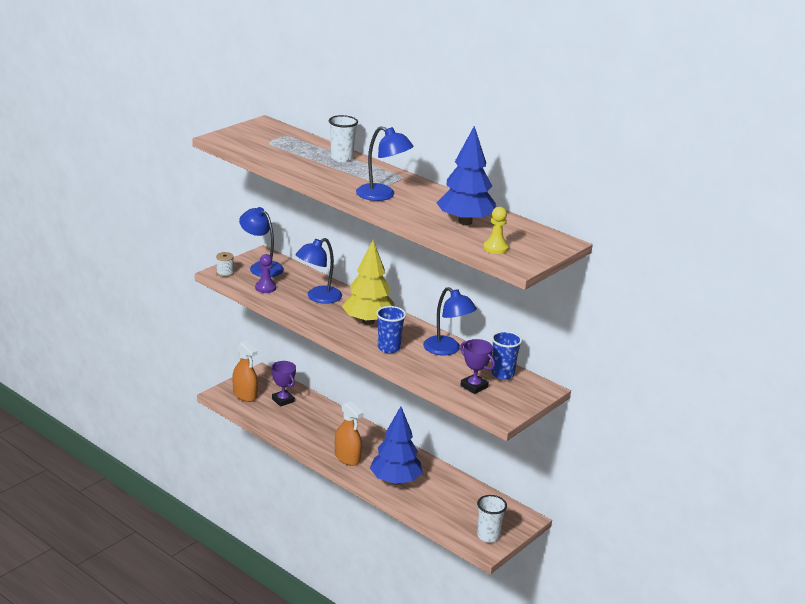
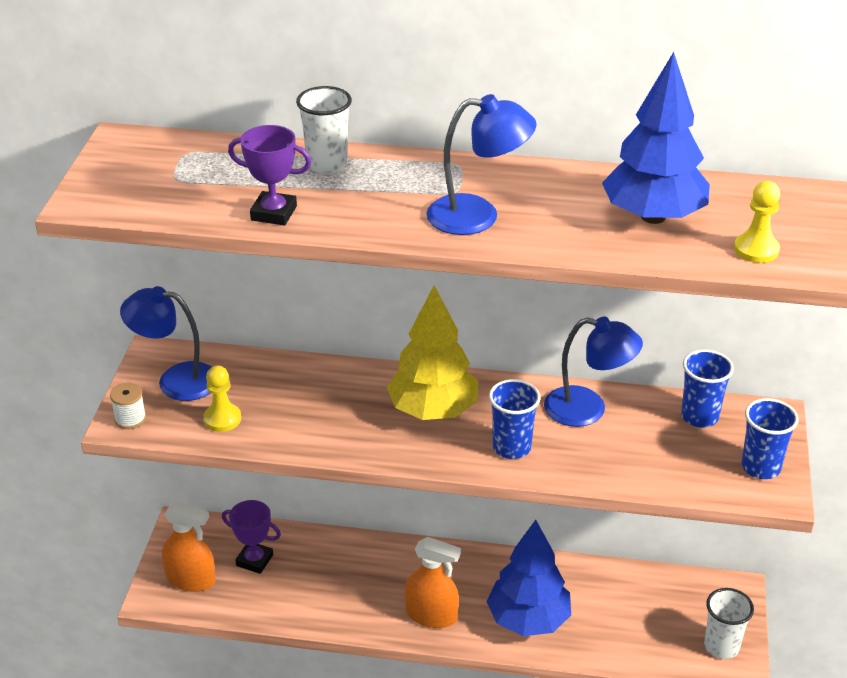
camera: 30 degrees left, 10 degrees up
purple pawn [255,254,276,293] -> yellow pawn [203,365,241,432]
blue lamp [296,238,342,304] -> none
purple trophy [460,339,495,394] -> purple trophy moved to [228,125,311,225]
none -> blue cup [742,398,799,479]

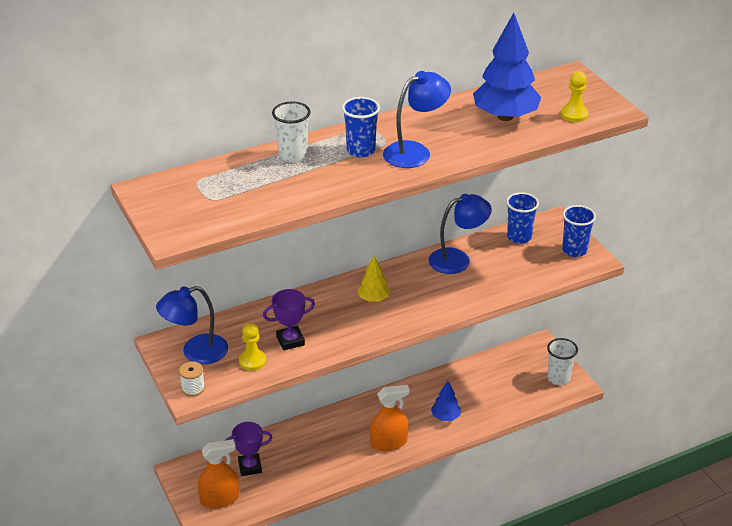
camera: 35 degrees left, 0 degrees up
purple trophy [228,125,311,225] -> purple trophy moved to [263,289,315,351]
yellow tree [386,285,478,420] -> yellow tree [357,256,390,302], size x0.51
blue tree [486,520,571,636] -> blue tree [431,381,461,421], size x0.51
blue cup [489,379,541,459] -> blue cup moved to [342,97,380,158]

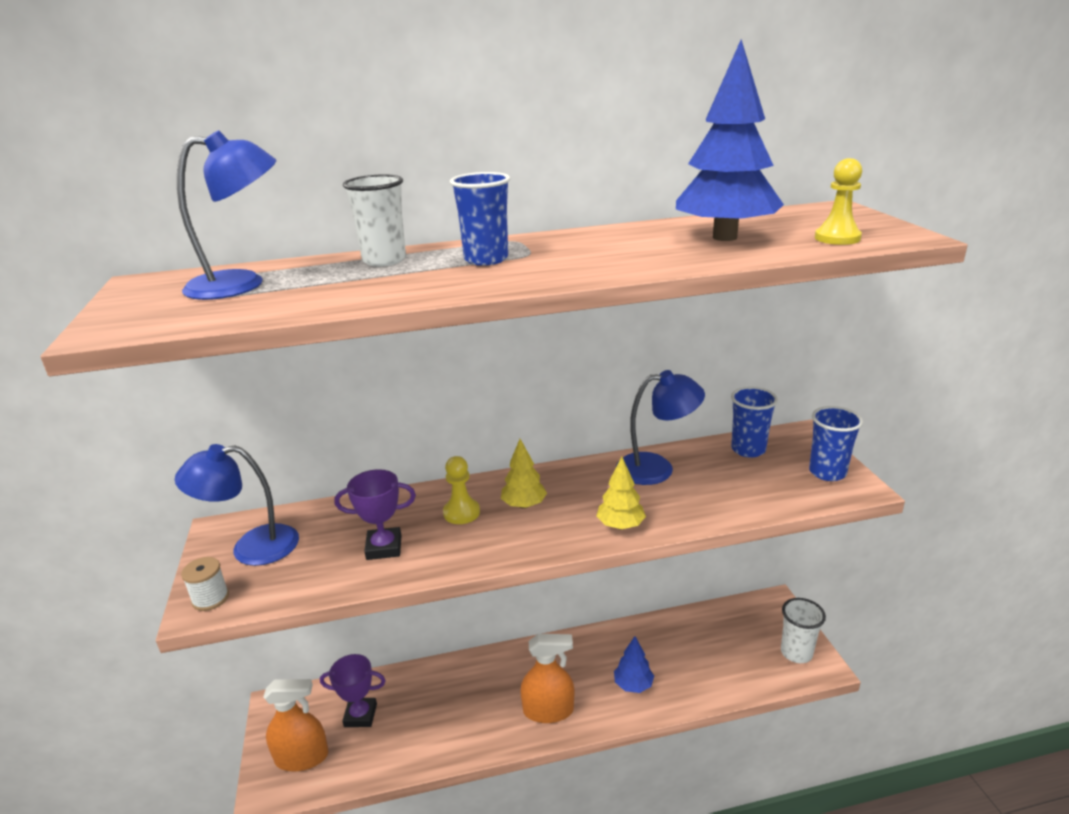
camera: 15 degrees right, 10 degrees down
yellow pawn [239,323,266,371] -> yellow pawn moved to [443,456,480,524]
blue lamp [383,71,451,168] -> blue lamp moved to [177,130,276,300]
none -> yellow tree [597,457,646,529]

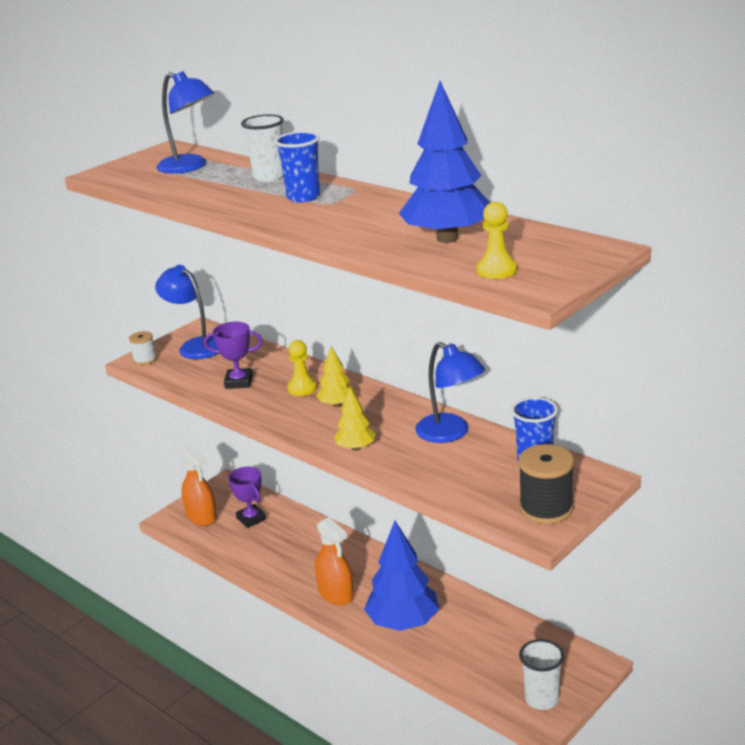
camera: 55 degrees right, 0 degrees up
purple trophy [335,469,416,560] -> purple trophy turned 45 degrees counterclockwise [204,322,262,389]
blue tree [614,636,654,693] -> blue tree [364,521,439,631], size x1.94
blue cup [809,406,863,481] -> black spool [519,444,574,524]

